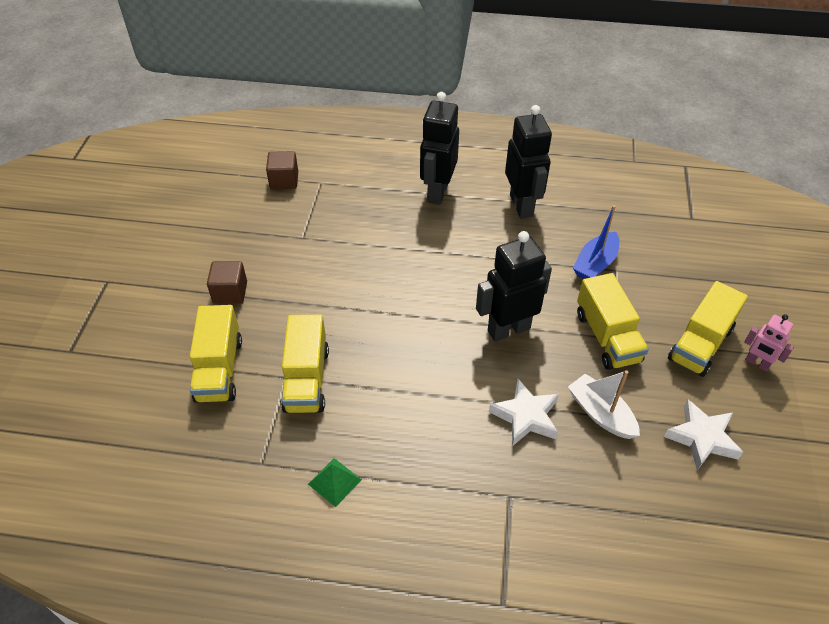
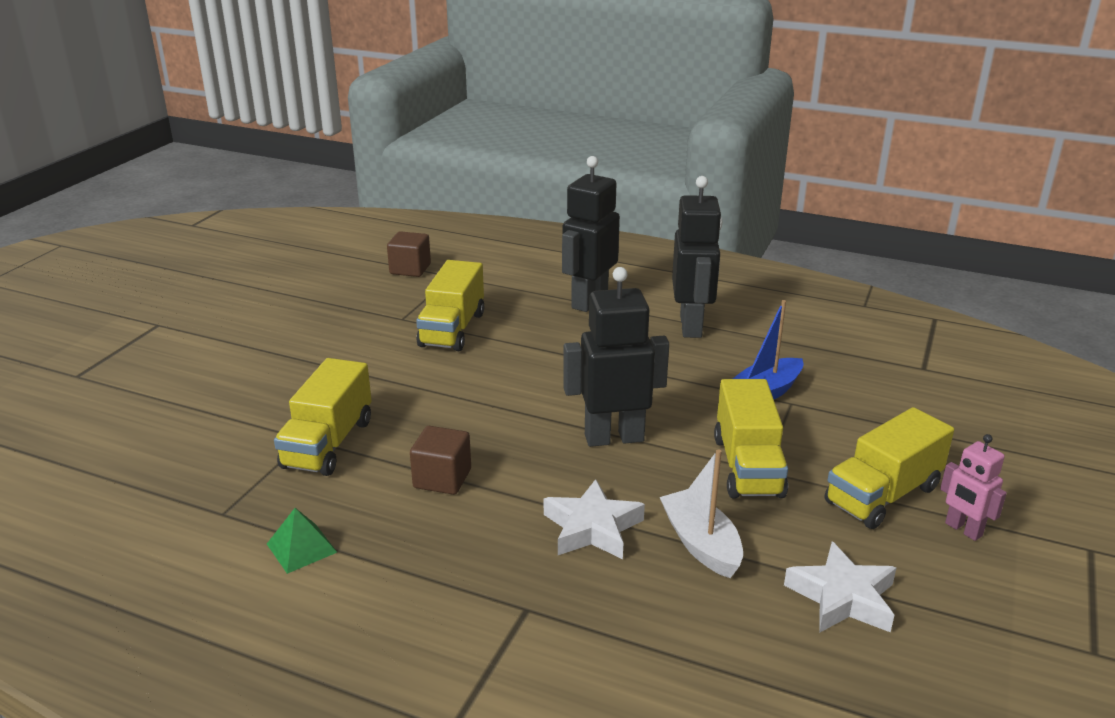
camera: 15 degrees right, 20 degrees down
yellow truck [190,305,242,403] -> yellow truck moved to [416,260,485,351]
brown cube [207,261,247,304] -> brown cube moved to [410,426,471,495]

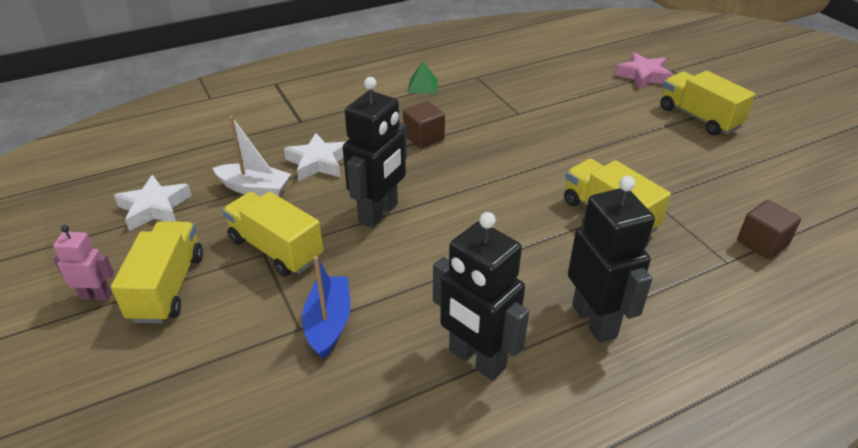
camera: 130 degrees right, 10 degrees up
yellow truck [274,358,372,476] -> yellow truck moved to [660,71,755,135]
none -> pink star [615,52,673,89]

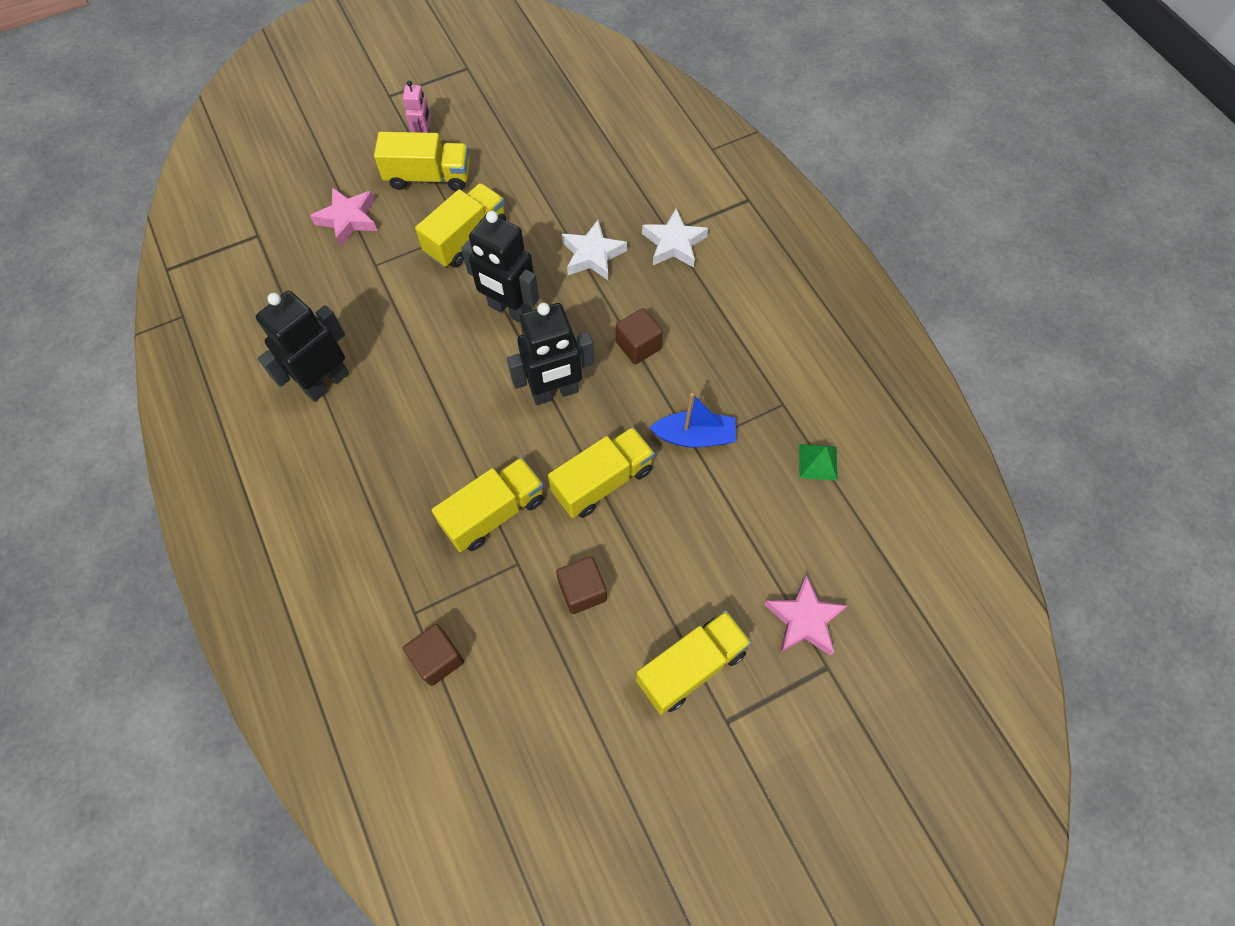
camera: 90 degrees right, 25 degrees up
white star [114,175,192,231] -> white star moved to [642,208,708,268]
white boat [213,116,291,197] -> none
blue boat [302,256,350,359] -> blue boat moved to [650,393,736,447]
green pyramid [407,61,438,94] -> green pyramid moved to [799,444,837,481]
black robot [568,176,655,343] -> black robot moved to [507,303,594,405]
none -> pink star [310,187,377,246]
none -> yellow truck [548,427,655,518]
none -> brown cube [556,556,607,614]

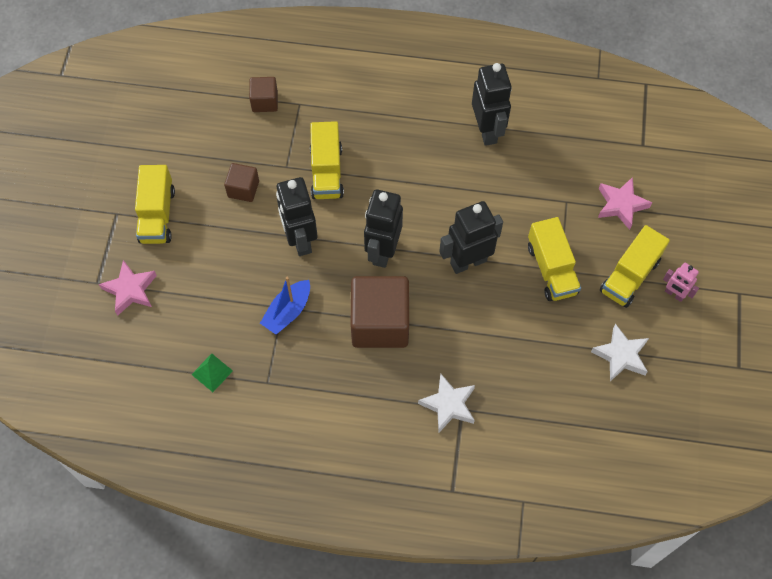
camera: 125 degrees right, 0 degrees up
yellow truck [548,427,655,518] -> black robot [276,177,318,256]
white star [562,220,627,280] -> white star moved to [591,324,649,381]
brown cube [616,308,663,364] -> brown cube [350,276,409,348], size x1.97

